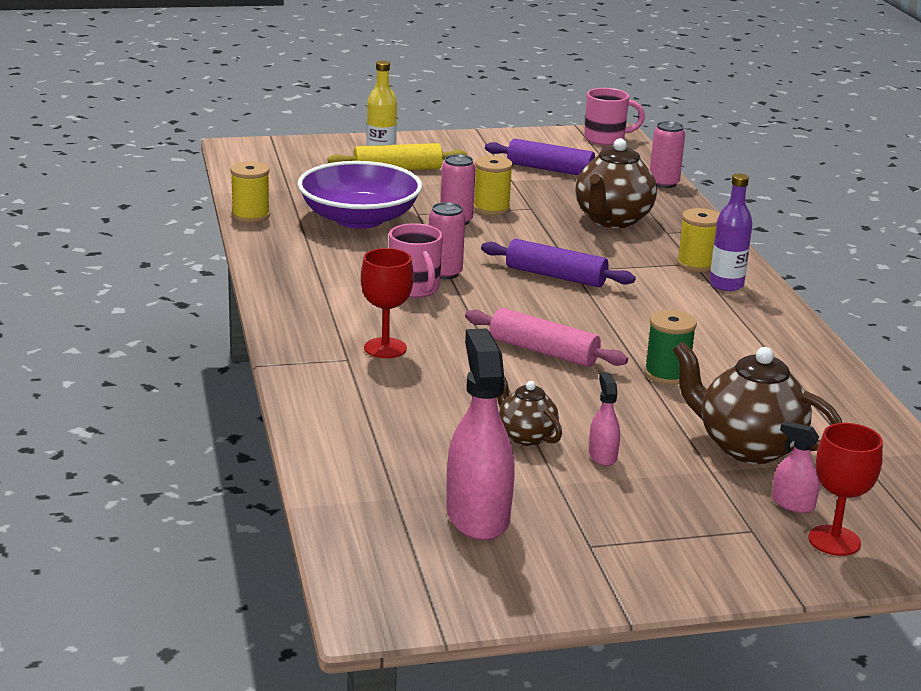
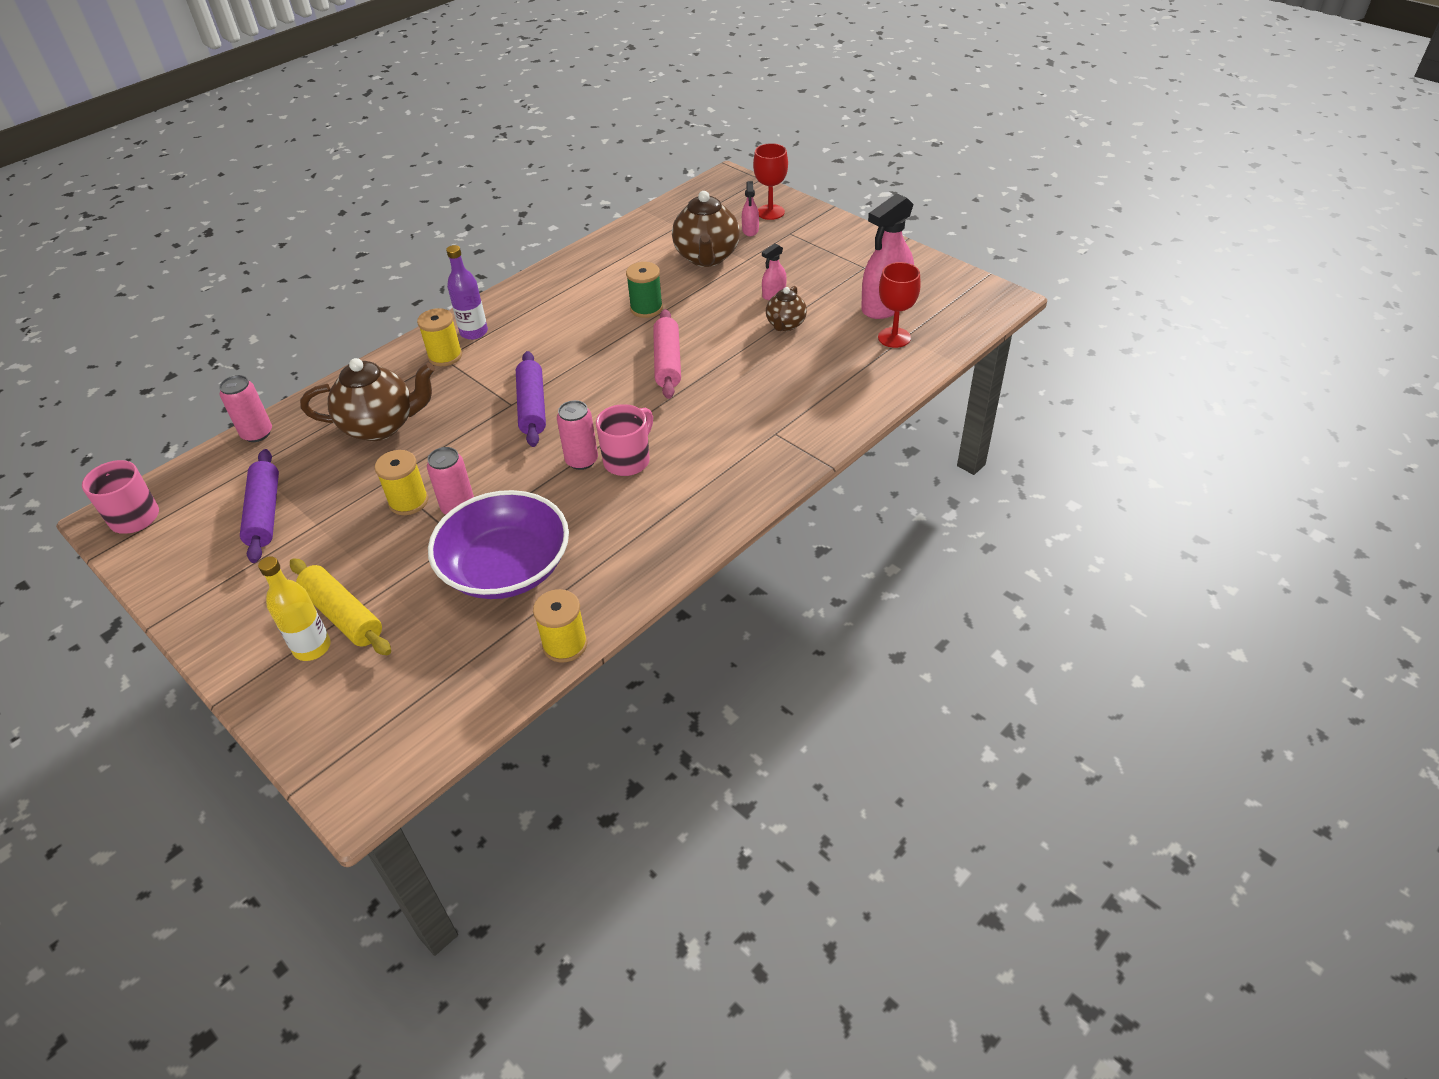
camera: 120 degrees left, 20 degrees up
red goblet [361,248,414,358] -> red goblet moved to [878,262,921,348]

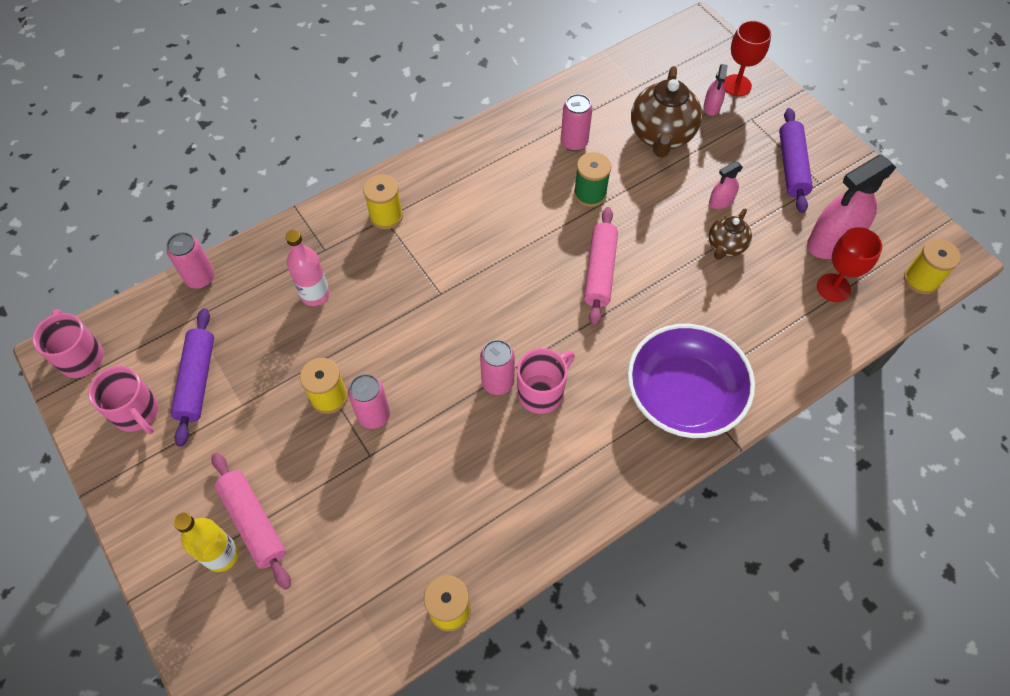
camera: 10 degrees right, 15 degrees up
yellow rolling pin [290,558,391,655] -> pink rolling pin [212,452,291,590]
brown teapot [300,358,435,441] -> pink bottle [286,230,330,306]
purple bowl [428,490,569,599] -> purple bowl moved to [627,324,755,438]
purple bottle [446,245,488,340] -> none
purple rolling pin [516,351,546,447] -> purple rolling pin moved to [779,108,813,213]
none -> pink mug [88,366,158,434]
none -> pink can [561,94,593,151]
none -> yellow spool [904,239,961,294]

